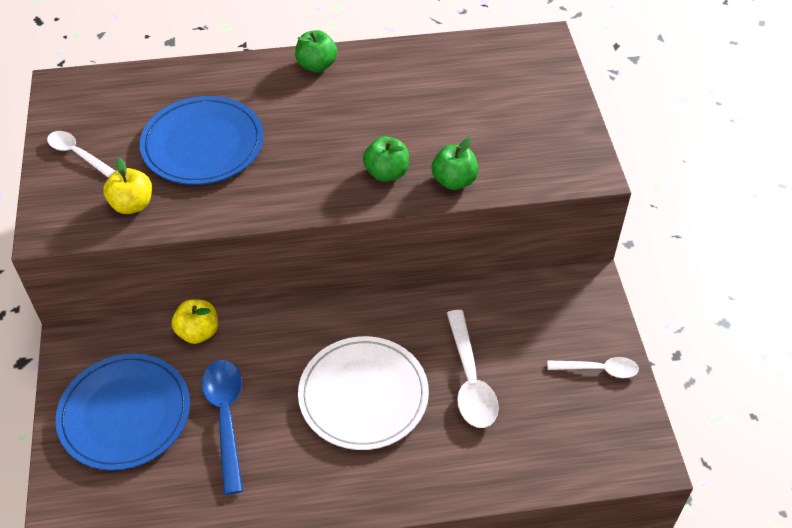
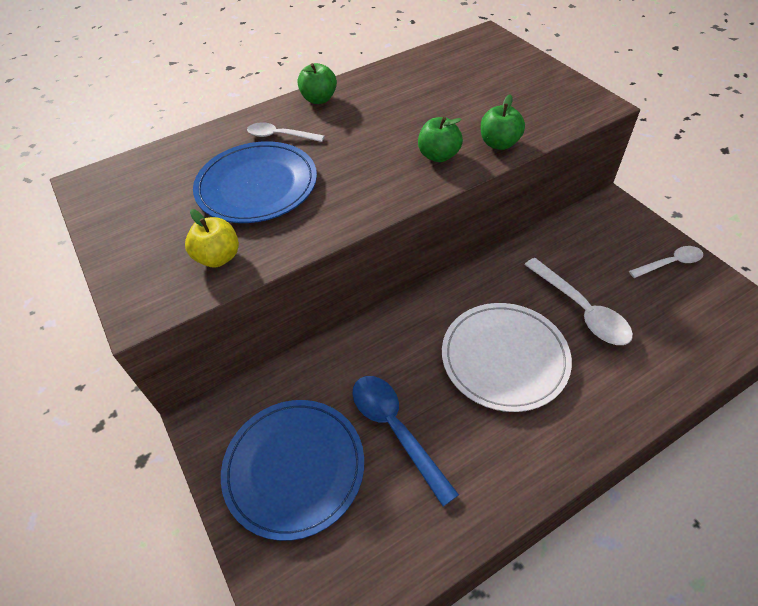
camera: 20 degrees left, 0 degrees up
white spoon [47,131,116,177] -> white spoon moved to [247,122,324,142]
yellow apple [172,299,218,344] -> none

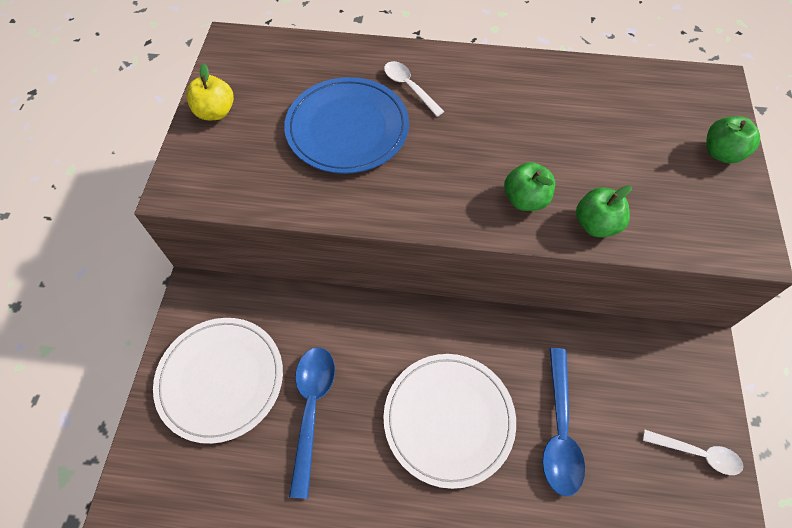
camera: 35 degrees right, 10 degrees up
yellow apple [185,209,239,267] -> yellow apple moved to [186,63,234,120]
blue plate [221,400,364,541] -> white plate [153,318,283,444]
green apple [297,63,337,104] -> green apple moved to [706,116,760,163]
white spoon [524,258,633,345] -> blue spoon [542,348,585,496]

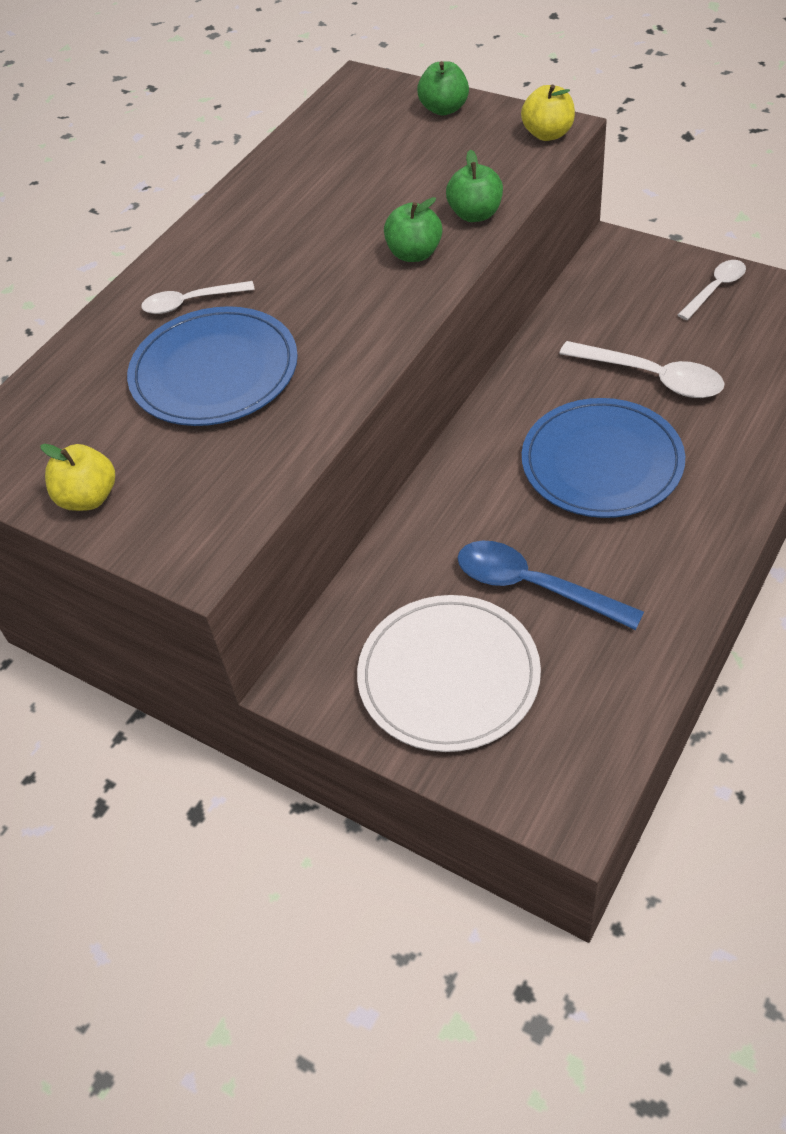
camera: 60 degrees left, 10 degrees down
white plate [383,354,516,489] -> blue plate [522,398,685,518]
blue spoon [542,348,585,496] -> white spoon [559,341,725,398]
none -> yellow apple [521,85,575,141]

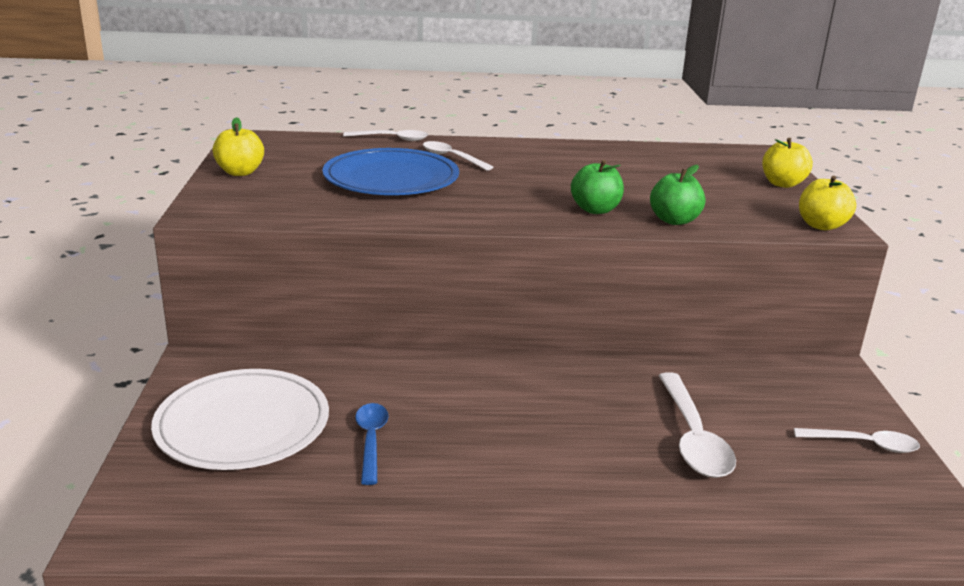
camera: 50 degrees right, 25 degrees down
green apple [417,61,469,115] -> yellow apple [762,138,813,188]
blue spoon [458,541,644,630] -> blue spoon [355,403,389,485], size x0.63
blue plate [522,398,685,518] -> none
none -> white spoon [343,130,428,141]

